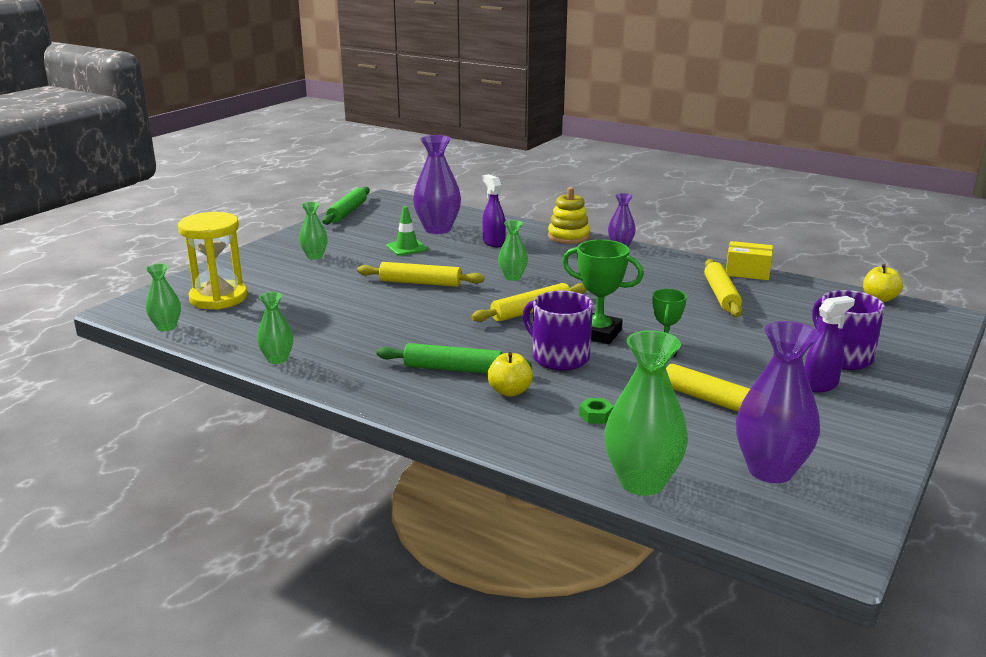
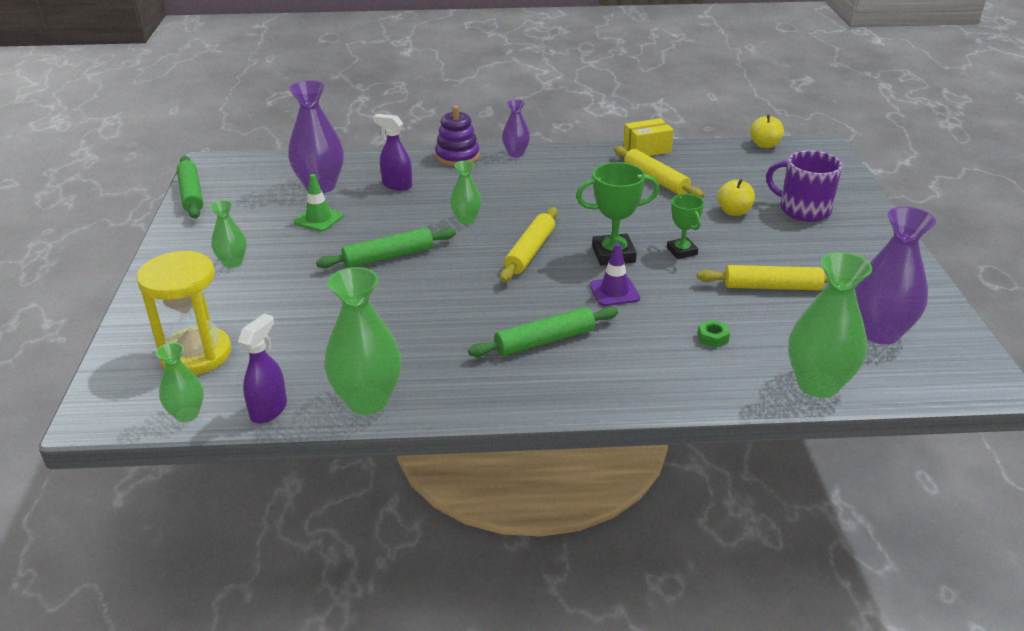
camera: 35 degrees left, 10 degrees up
green vase [257,292,294,364] -> green vase [324,267,401,415], size x1.82
yellow rolling pin [357,262,484,287] -> green rolling pin [316,228,456,268]
yellow apple [487,352,533,397] -> yellow apple moved to [717,179,755,216]
purple mug [523,291,593,370] -> purple traffic cone [589,243,640,306]
yellow stacking toy [548,187,590,244] -> purple stacking toy [435,105,479,166]
purple spray bottle [805,296,855,392] -> purple spray bottle moved to [238,314,287,424]

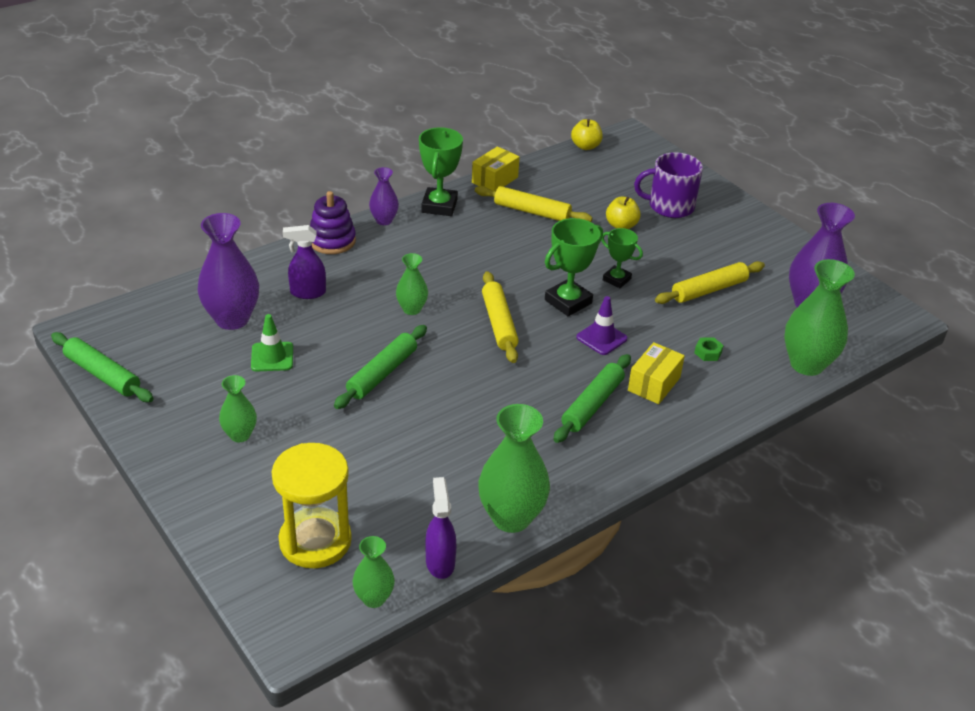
camera: 35 degrees left, 5 degrees up
none -> green trophy [419,127,463,216]
none -> yellow box [628,342,685,404]

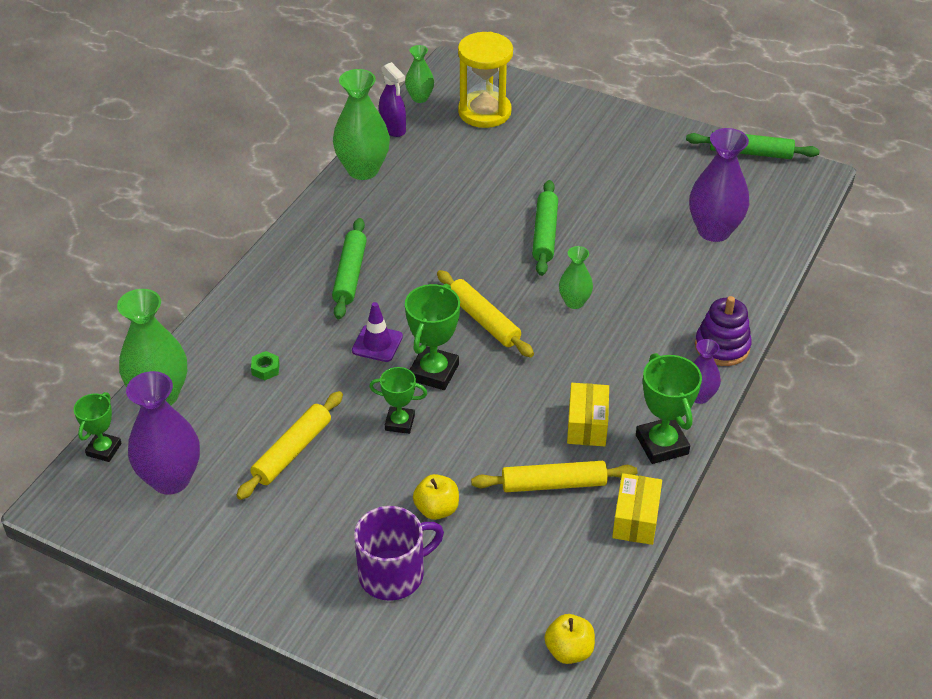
camera: 155 degrees right, 5 degrees up
green vase [219,375,257,442] -> none
green traffic cone [251,314,293,371] -> none
purple spray bottle [283,225,326,299] -> none
yellow box [628,342,685,404] -> yellow box moved to [567,383,609,446]
none -> green trophy [74,392,122,462]

